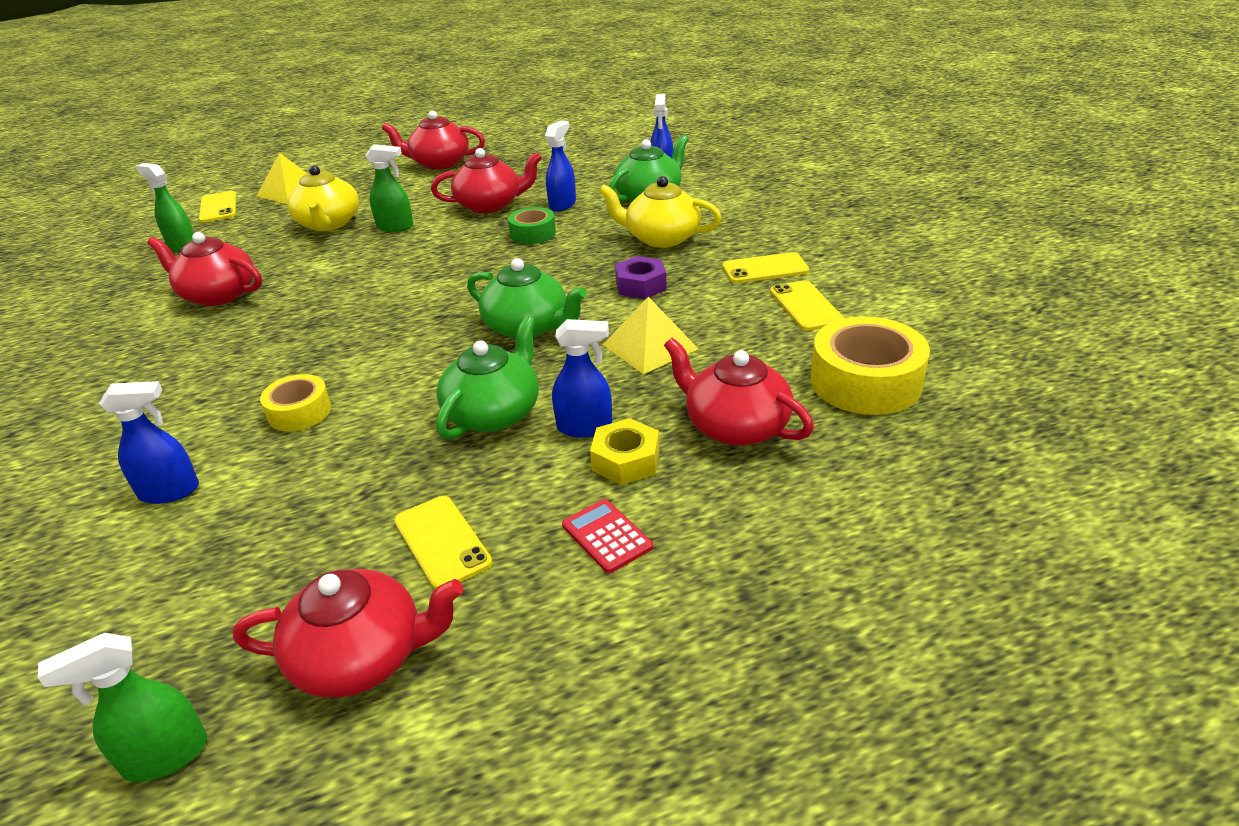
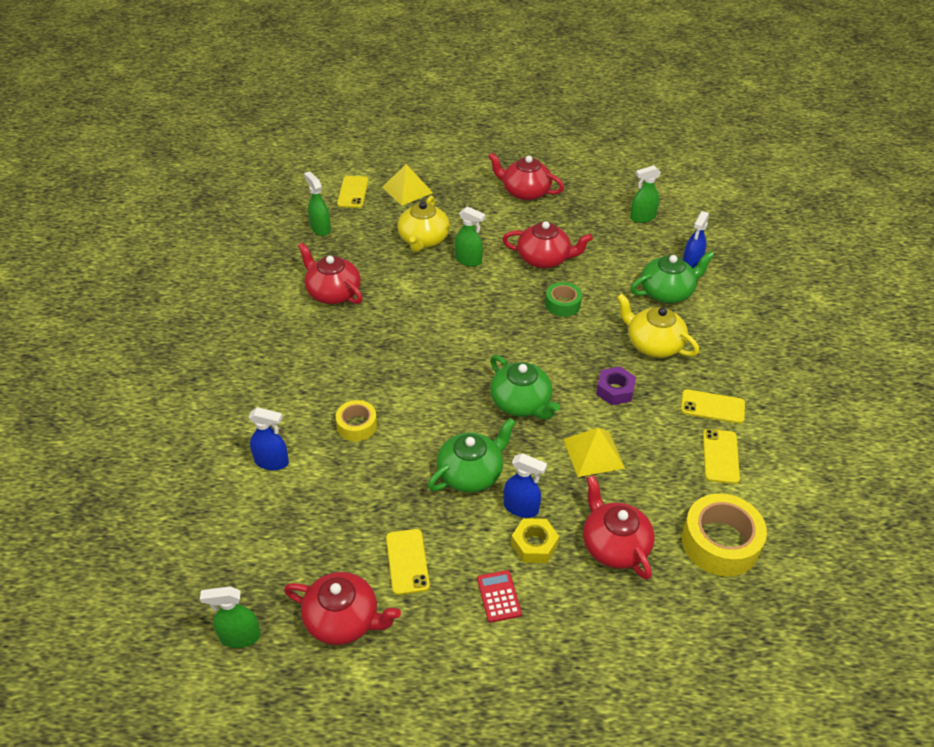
camera: 20 degrees right, 10 degrees up
blue spray bottle [545,120,576,211] -> none
none -> green spray bottle [630,165,661,223]

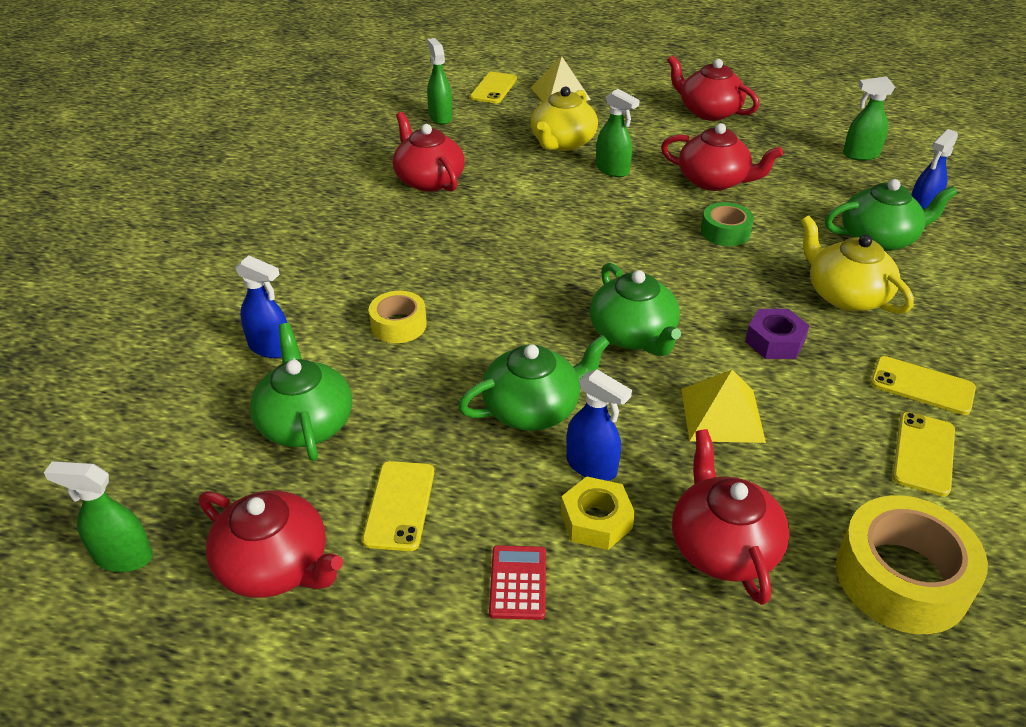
camera: 15 degrees right, 5 degrees down
none -> green teapot [250,323,352,461]

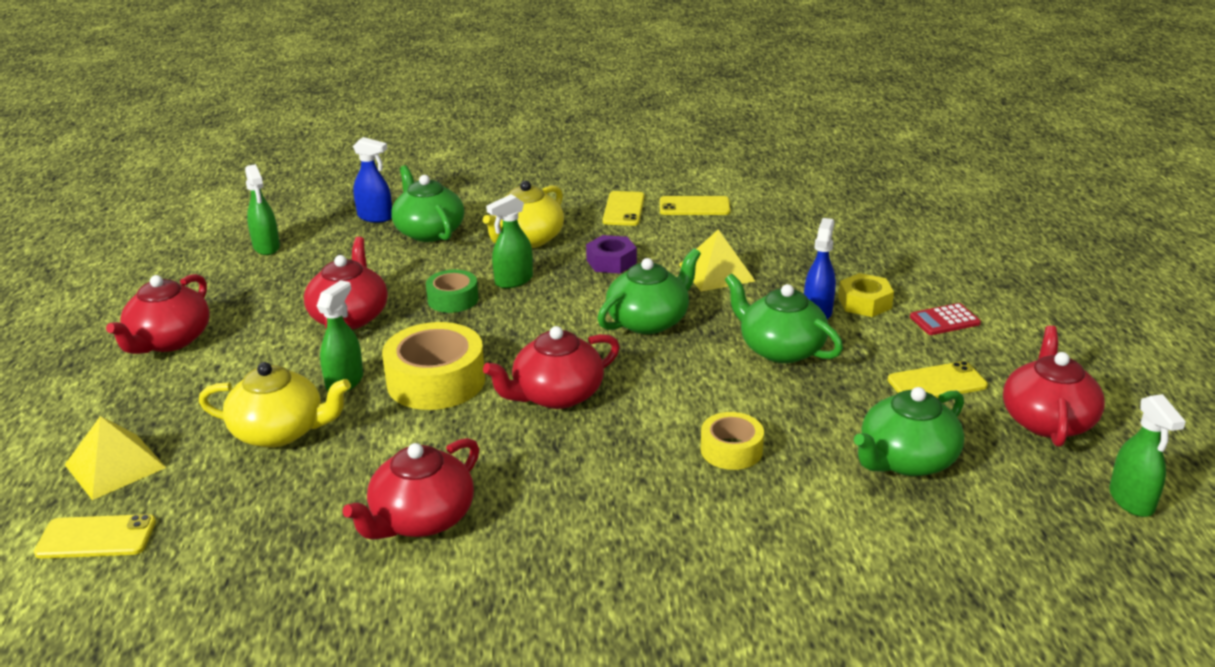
camera: 110 degrees left, 10 degrees down
blue spray bottle [235,255,287,358] -> none
green spray bottle [427,38,453,125] -> green spray bottle moved to [486,194,533,288]
red teapot [672,429,790,605] -> red teapot moved to [483,326,620,409]
yellow tape [836,495,988,634] -> yellow tape moved to [382,322,485,410]

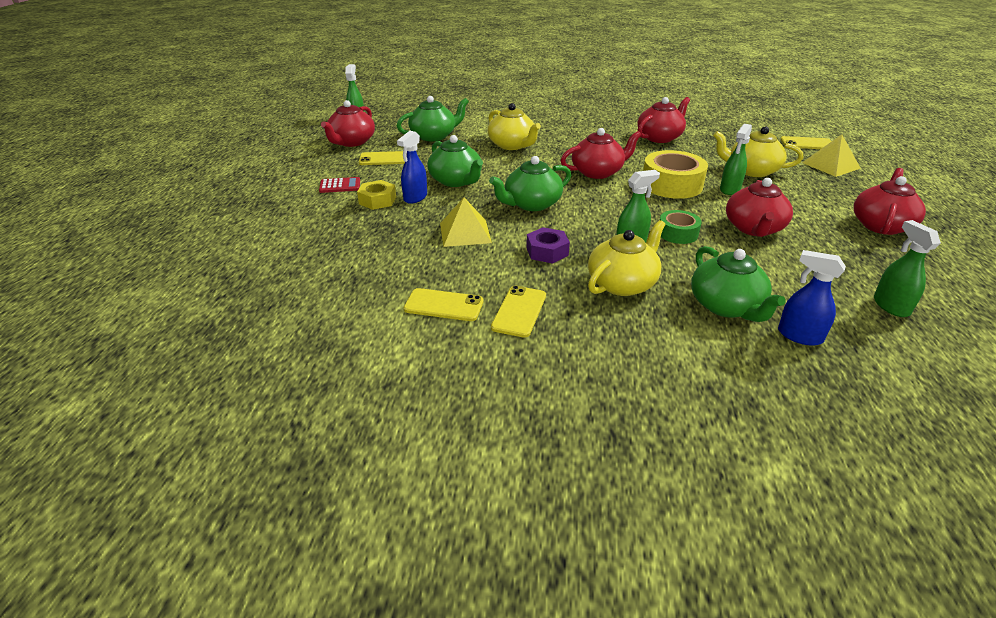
camera: 170 degrees left, 5 degrees up
yellow tape [701,412,764,470] -> yellow teapot [488,103,541,150]

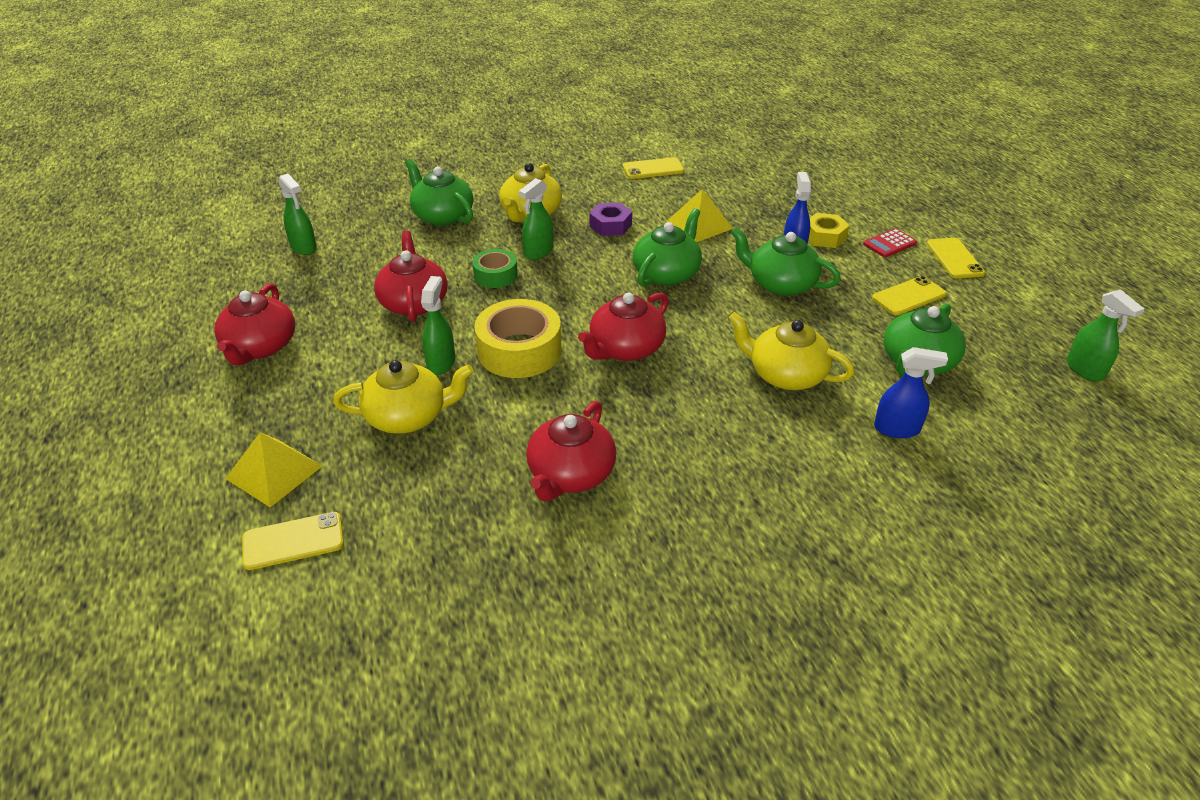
camera: 155 degrees right, 5 degrees up
red teapot [321,100,375,147] -> none
yellow phone [491,286,546,338] -> yellow phone moved to [927,238,985,279]
blue spray bottle [778,250,846,346] -> blue spray bottle moved to [874,347,948,438]

